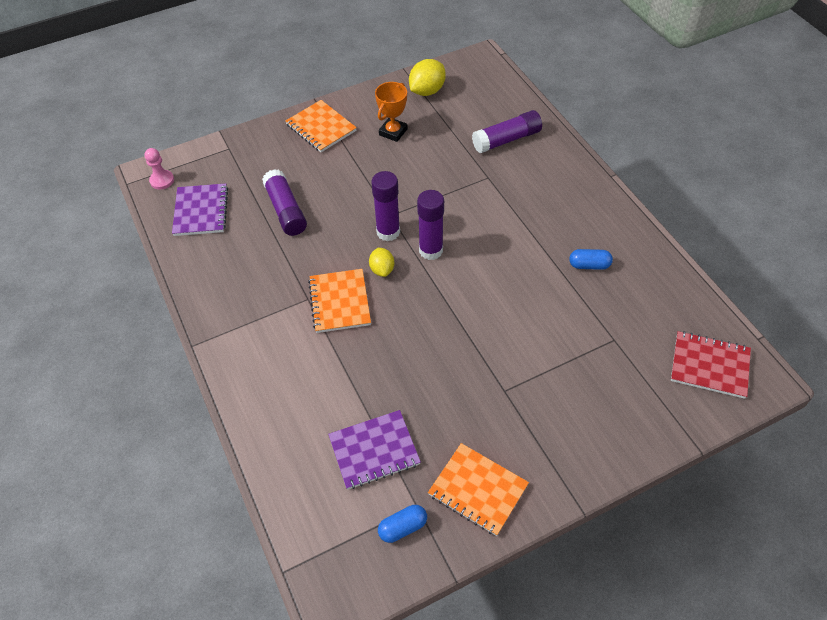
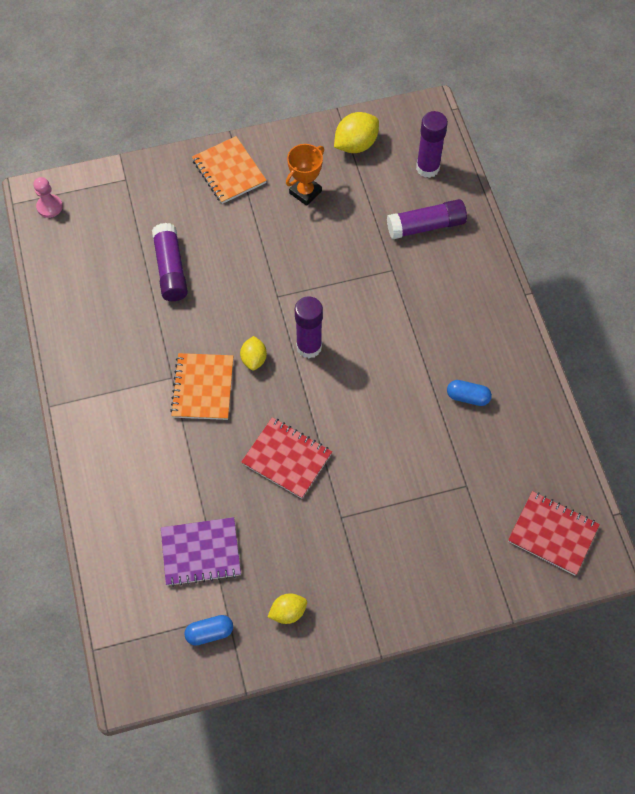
camera: 10 degrees right, 10 degrees up
purple notebook [172,183,228,236] -> none
purple glue stick [371,171,400,241] -> purple glue stick moved to [416,111,448,178]
orange notebook [428,443,529,536] -> yellow lemon [268,593,307,624]
none -> red notebook [241,417,332,499]

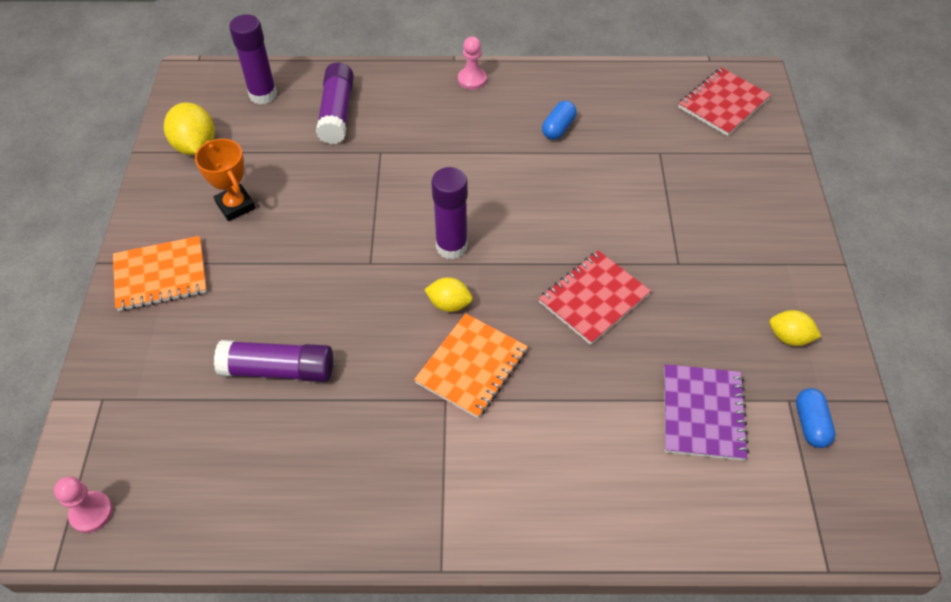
camera: 75 degrees left, 10 degrees down
orange notebook [170,353,233,420] -> orange notebook turned 75 degrees counterclockwise [414,313,528,418]
yellow lemon [268,593,307,624] -> yellow lemon turned 60 degrees counterclockwise [770,310,821,346]
none -> pink pawn [458,36,487,90]

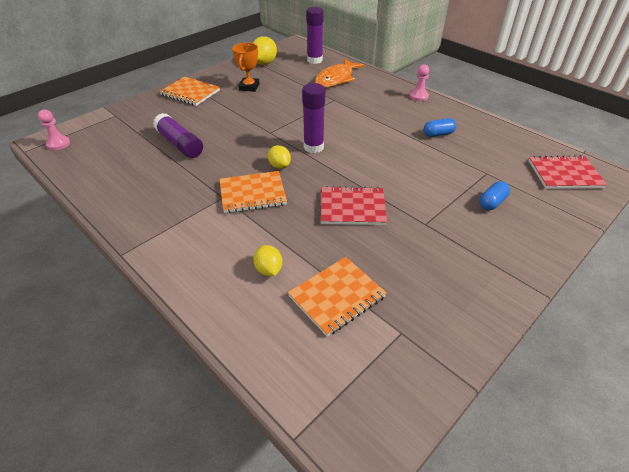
camera: 45 degrees right, 10 degrees down
purple glue stick [316,62,354,144] -> orange fish [314,58,365,88]
purple notebook [664,364,749,461] -> orange notebook [288,257,387,337]
yellow lemon [770,310,821,346] -> yellow lemon moved to [254,245,283,276]
blue capsule [796,388,836,448] -> blue capsule moved to [479,181,510,210]

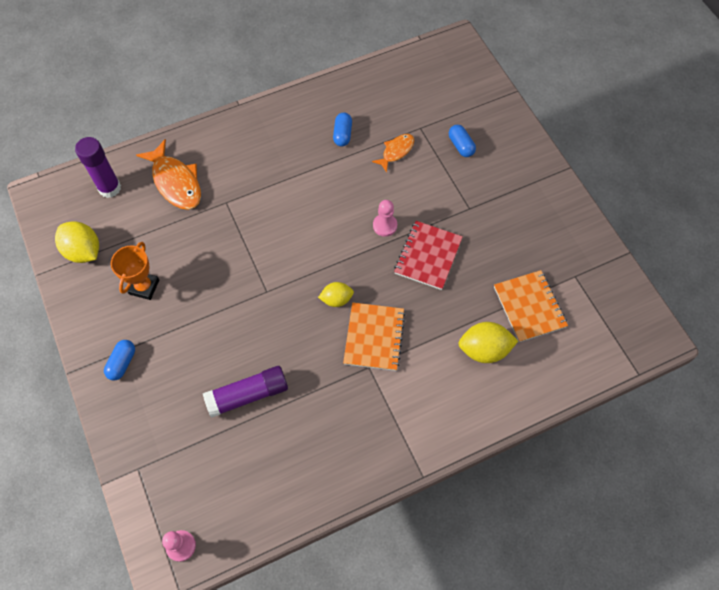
camera: 70 degrees left, 20 degrees up
orange notebook [160,77,220,106] -> blue capsule [104,340,135,380]
orange trophy [232,42,260,92] -> orange trophy turned 75 degrees clockwise [111,242,159,300]
yellow lemon [254,245,283,276] -> yellow lemon [458,322,518,363], size x1.60
purple glue stick [302,83,325,153] -> none
pink pawn [410,64,429,101] -> pink pawn moved to [373,200,397,237]
red notebook [529,155,607,189] -> none
none -> orange fish [372,134,414,173]

